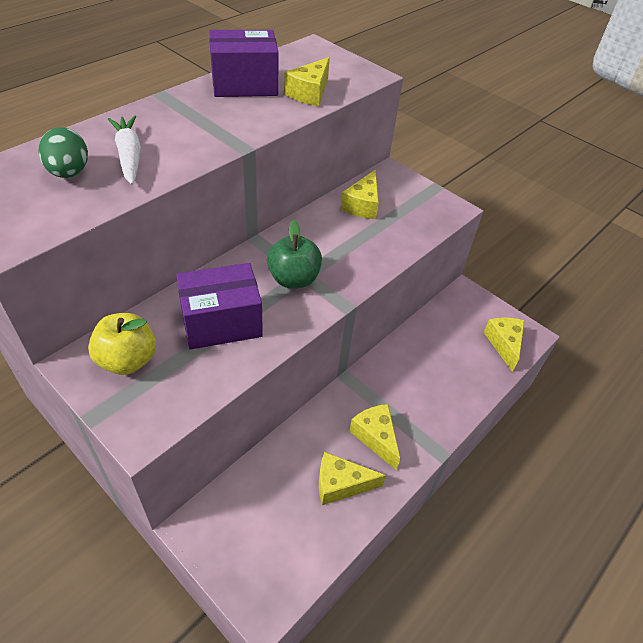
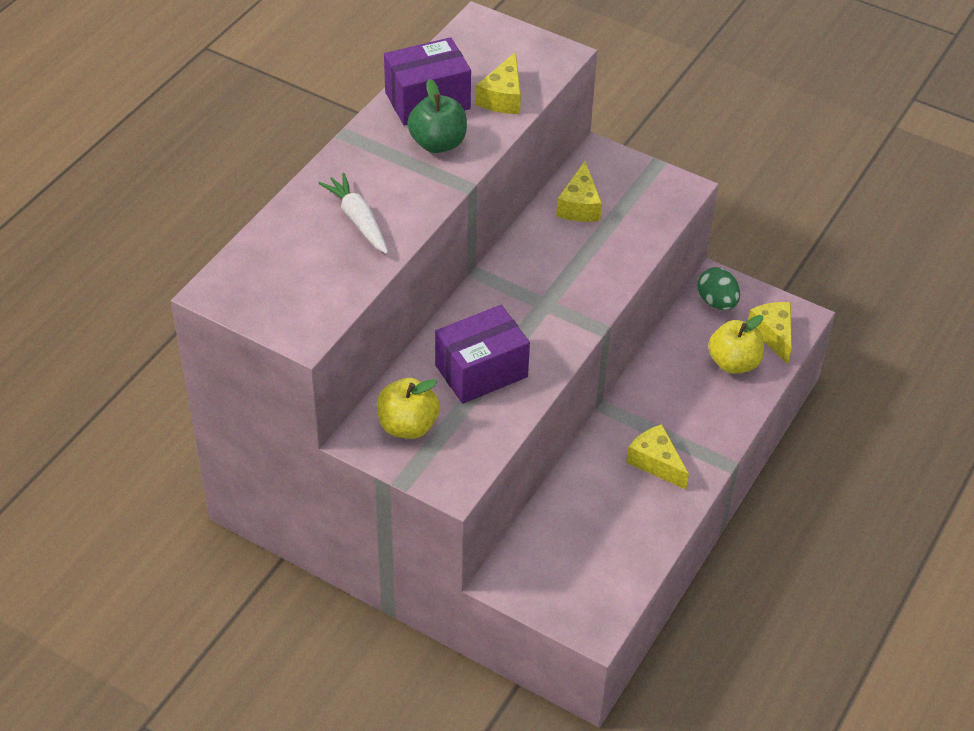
camera: 10 degrees left, 0 degrees up
green egg [39,127,88,178] -> green egg moved to [698,267,740,310]
green apple [267,220,322,288] -> green apple moved to [407,79,467,153]
yellow cheese [319,452,386,505] -> none
none -> yellow apple [708,315,764,374]

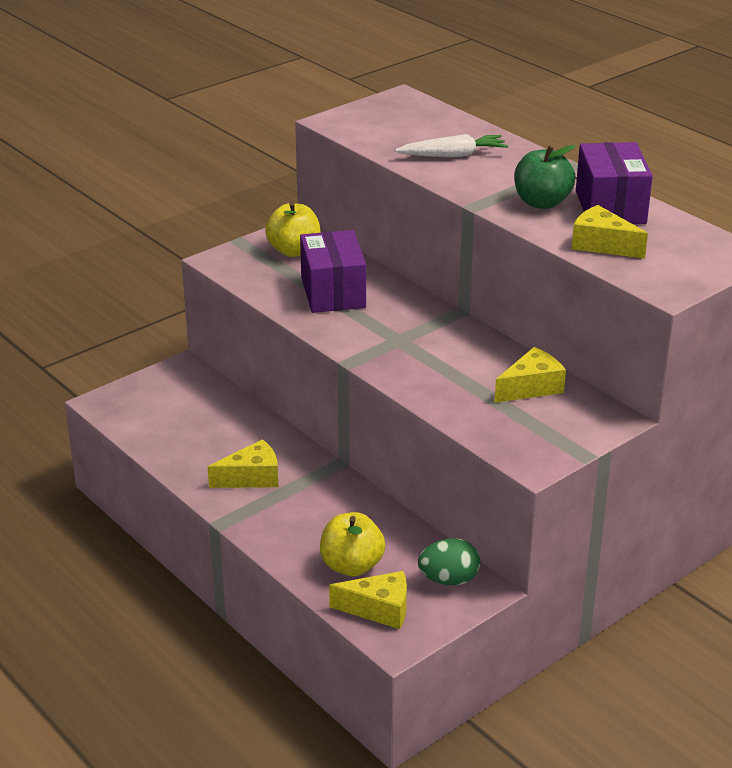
camera: 110 degrees right, 15 degrees down
yellow cheese [556,161,602,222] -> yellow cheese turned 120 degrees clockwise [494,347,566,403]

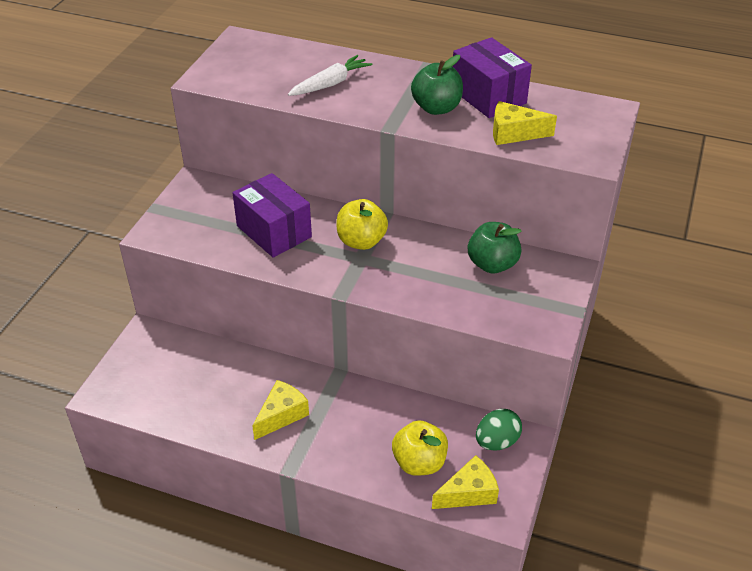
camera: 30 degrees left, 10 degrees up
yellow apple [265,202,321,257] -> yellow apple moved to [336,199,388,250]
yellow cheese [494,347,566,403] -> green apple [468,222,522,273]

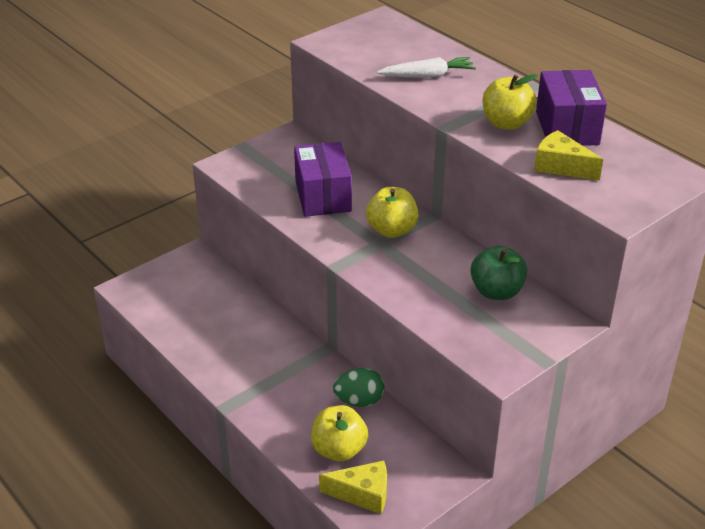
camera: 30 degrees right, 5 degrees down
yellow cheese [252,380,309,440] -> none
green apple [411,55,463,115] -> yellow apple [483,74,538,130]
green egg [476,409,522,451] -> green egg moved to [333,368,384,407]

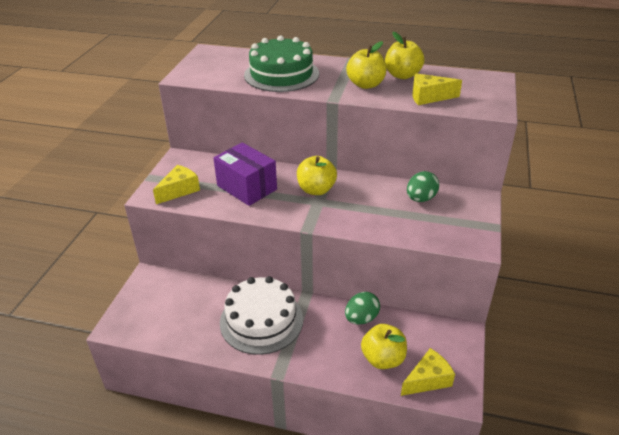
camera: 35 degrees left, 0 degrees up
white carrot [377,57,476,78] -> green cake [244,35,319,92]
green apple [471,245,527,300] -> green egg [407,171,439,202]
purple box [536,70,607,146] -> yellow apple [385,32,424,79]
none -> yellow cheese [153,165,200,204]
none -> white cake [220,276,303,355]

